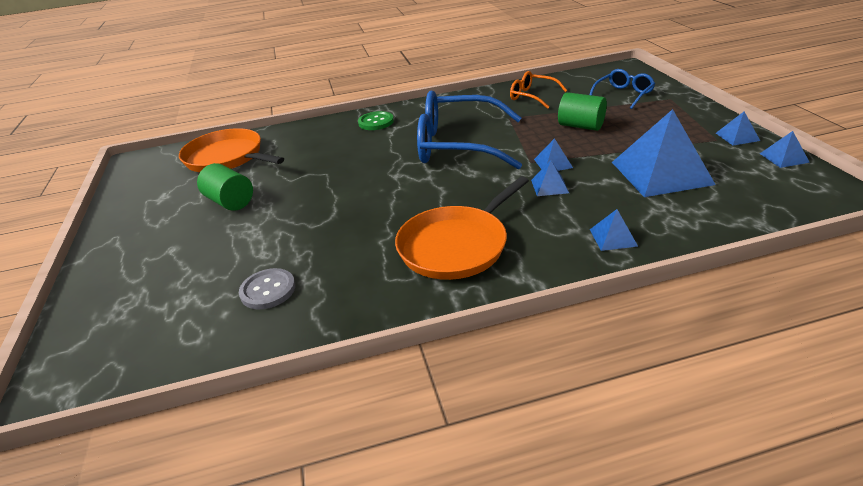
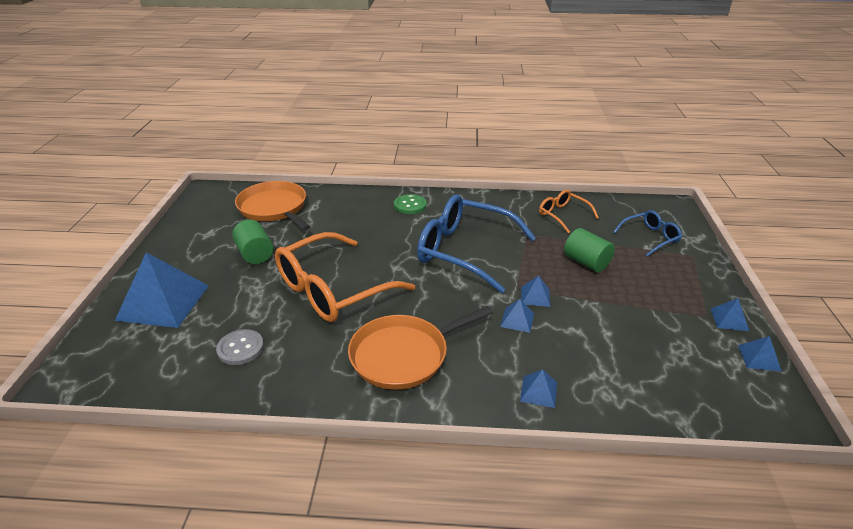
camera: 15 degrees right, 0 degrees up
blue pyramid [612,109,716,197] -> blue pyramid moved to [115,252,209,328]
none -> orange glasses [275,232,415,322]

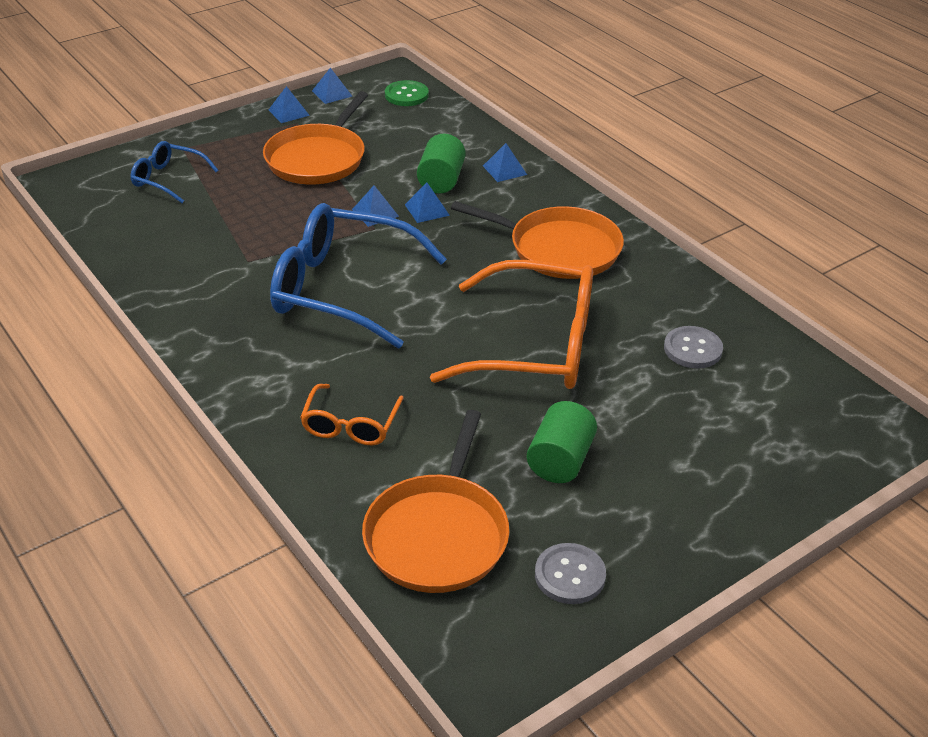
camera: 130 degrees left, 5 degrees up
blue pyramid [115,252,209,328] -> none
green button [394,194,427,214] -> green button moved to [385,80,429,106]
blue glasses [417,195,536,293] -> blue glasses turned 120 degrees clockwise [270,203,447,349]
orange glasses [539,190,599,234] -> orange glasses moved to [300,384,404,445]
green cylinder [564,228,615,272] -> green cylinder moved to [417,134,466,194]
none -> orange pan [263,91,368,185]
none -> grey button [535,543,606,604]

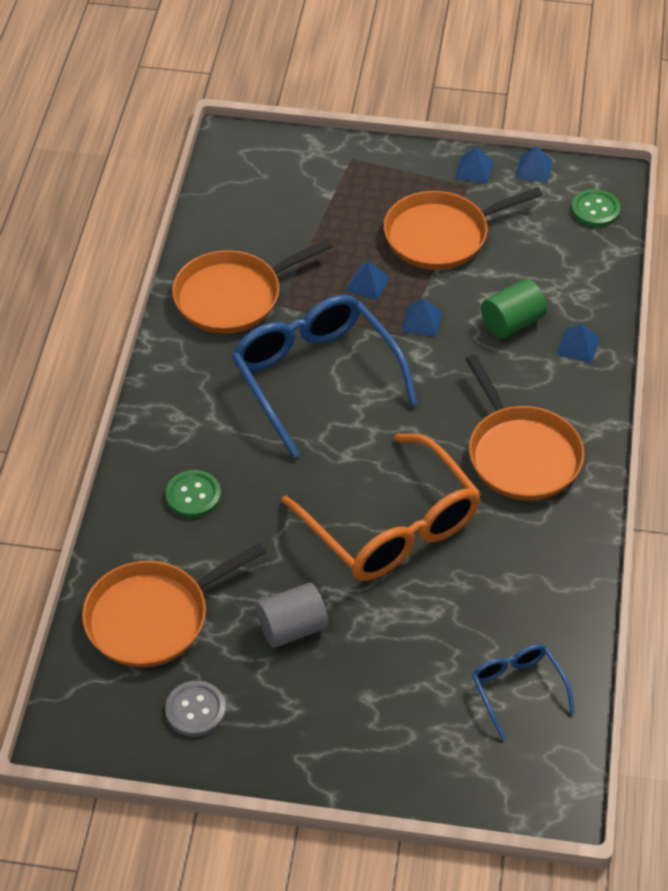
camera: 45 degrees right, 10 degrees up
blue glasses [131,141,218,203] -> blue glasses moved to [472,644,575,740]
orange glasses [300,384,404,445] -> green button [165,470,221,518]
blue pyramid [405,182,450,223] -> blue pyramid moved to [345,261,390,300]
green cylinder [527,401,597,483] -> grey cylinder [256,583,328,648]
grey button [664,326,723,369] -> none
none -> orange pan [172,239,333,334]

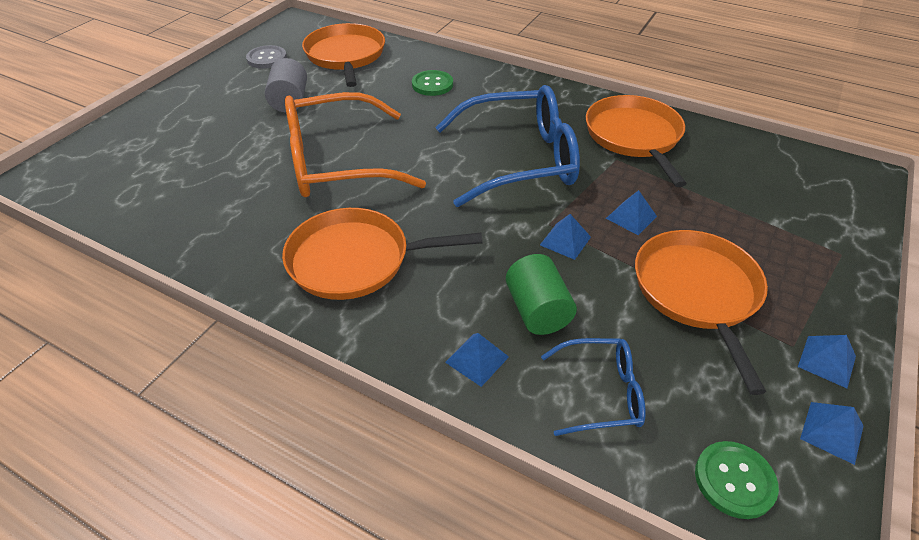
camera: 110 degrees right, 5 degrees down
blue glasses [472,644,575,740] -> blue glasses moved to [541,338,646,436]

